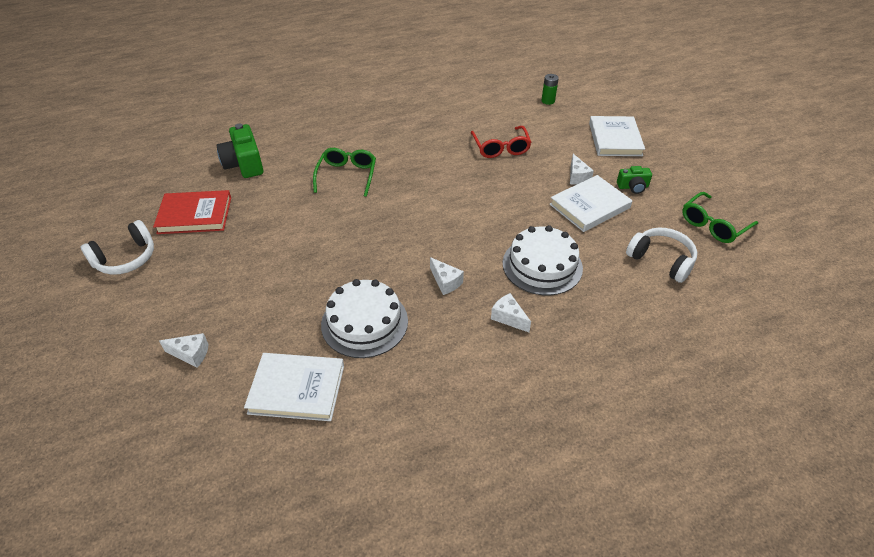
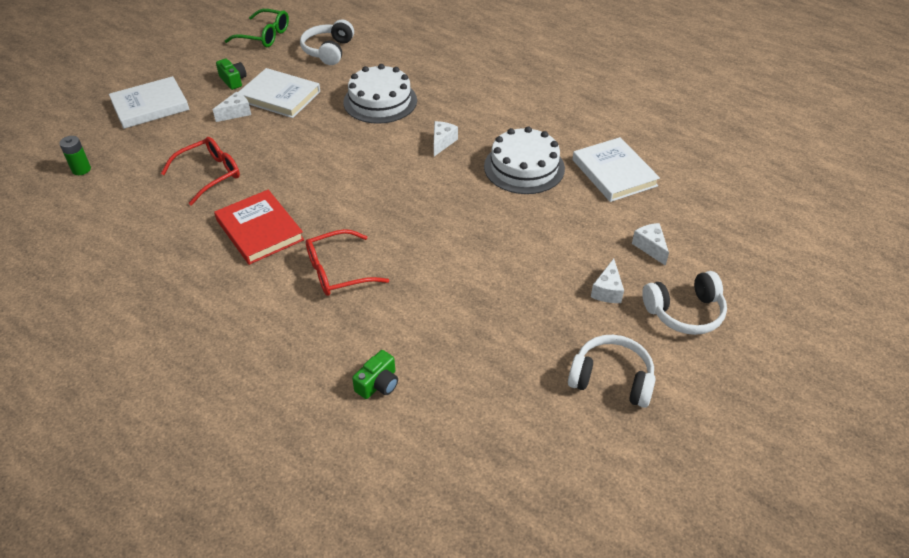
camera: 120 degrees left, 0 degrees up
red book [153,190,231,234] -> red book moved to [214,190,304,265]
green camera [216,124,264,178] -> green camera [352,350,398,399], size x0.57
green glasses [313,148,376,197] -> red glasses [306,229,389,296]
white cheese [491,293,531,332] -> white cheese moved to [591,259,624,303]
none -> white headphones [642,271,727,335]

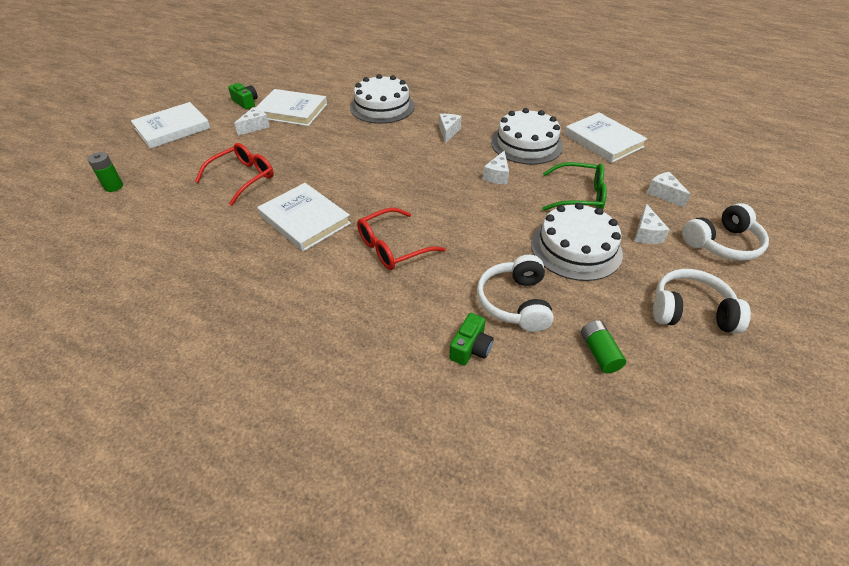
camera: 10 degrees left, 0 degrees up
red book [214,190,304,265] -> white book [258,183,351,252]
green glasses [225,9,289,47] -> green glasses moved to [542,162,607,211]
white headphones [300,19,354,65] -> white headphones moved to [477,255,554,332]
none -> white cheese [483,151,509,184]
none -> white cake [531,203,623,281]
none -> green battery [581,320,626,373]

